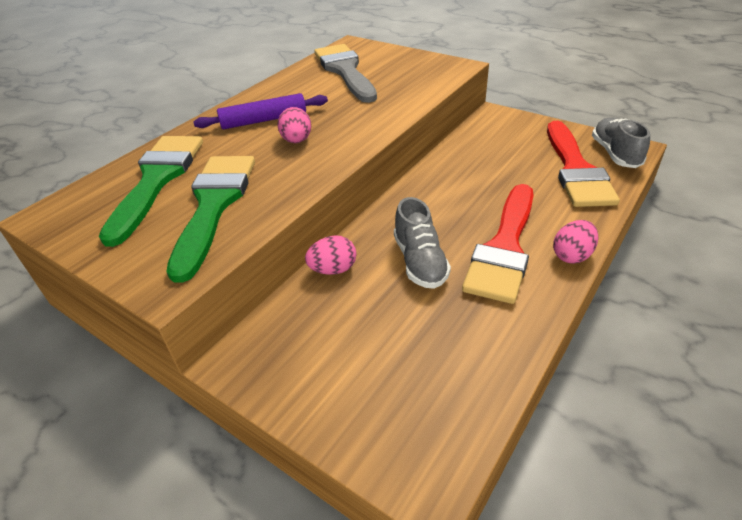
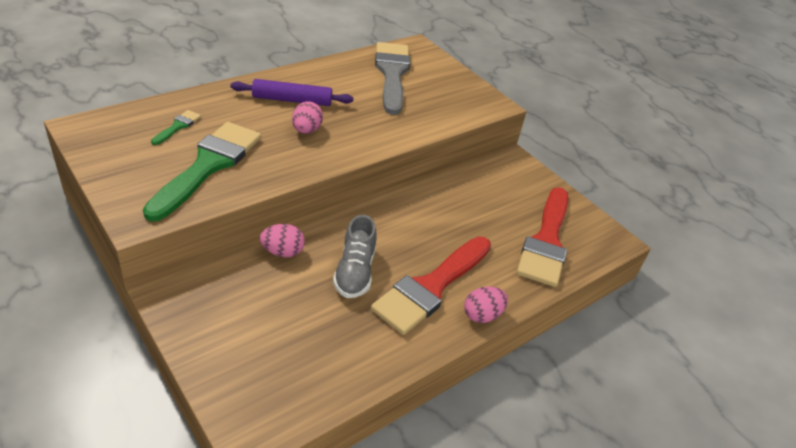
camera: 10 degrees right, 0 degrees up
green brush [99,136,203,247] -> green brush [151,110,201,145], size x0.42
grey shoe [592,117,650,168] -> none

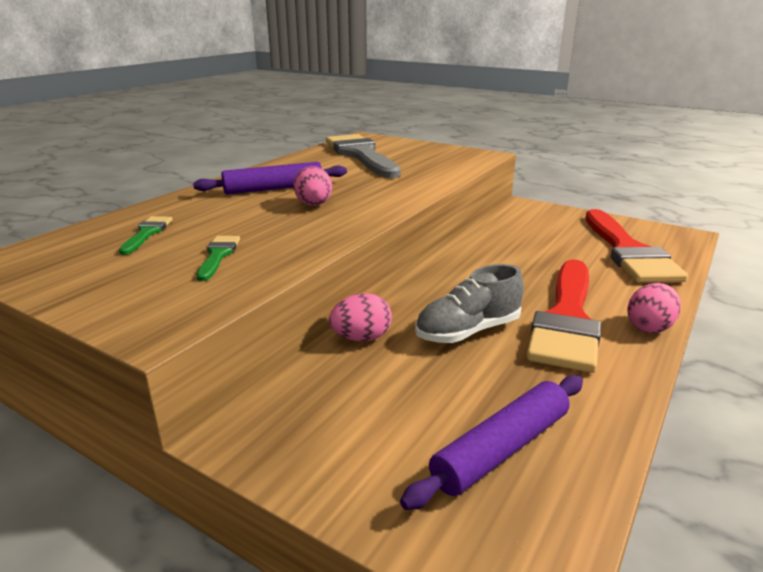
camera: 15 degrees left, 15 degrees down
green brush [143,122,261,222] -> green brush [197,236,240,281], size x0.42
grey shoe [333,215,376,298] -> grey shoe turned 75 degrees clockwise [415,264,524,343]
none -> purple rolling pin [400,375,583,510]

